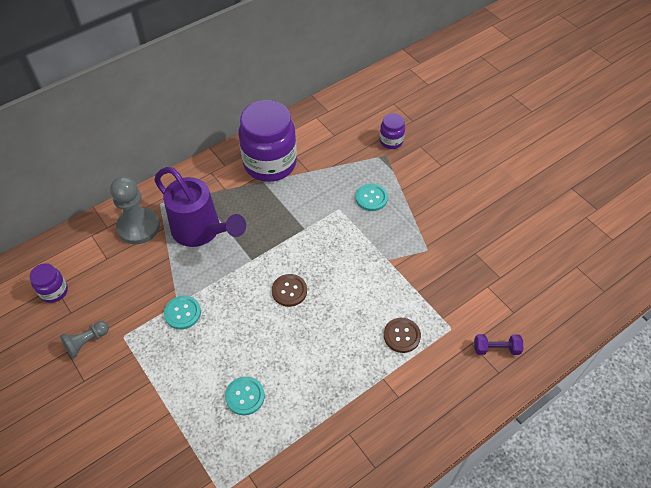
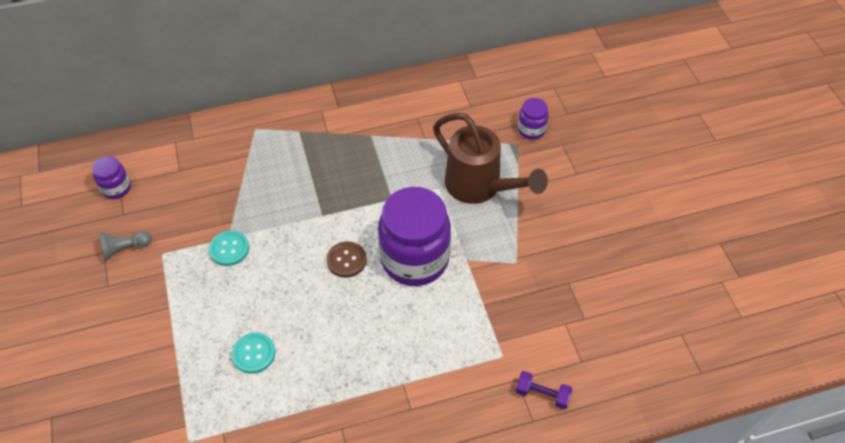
camera: 20 degrees right, 0 degrees up
grey pawn [110,176,160,244] -> none
purple watering can [154,167,246,247] -> none
purple jar [239,100,297,182] -> purple jar moved to [378,187,451,286]
turquoise button [356,184,388,211] -> brown watering can [433,113,548,204]
brown button [384,318,421,353] -> none

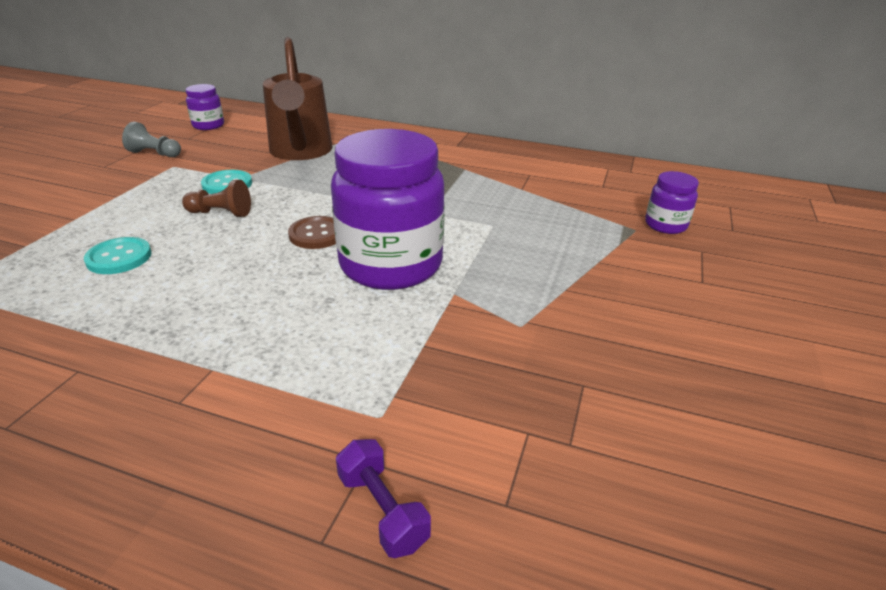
camera: 35 degrees right, 20 degrees down
brown watering can [433,113,548,204] -> brown watering can moved to [263,37,333,160]
none -> brown pawn [182,180,251,217]

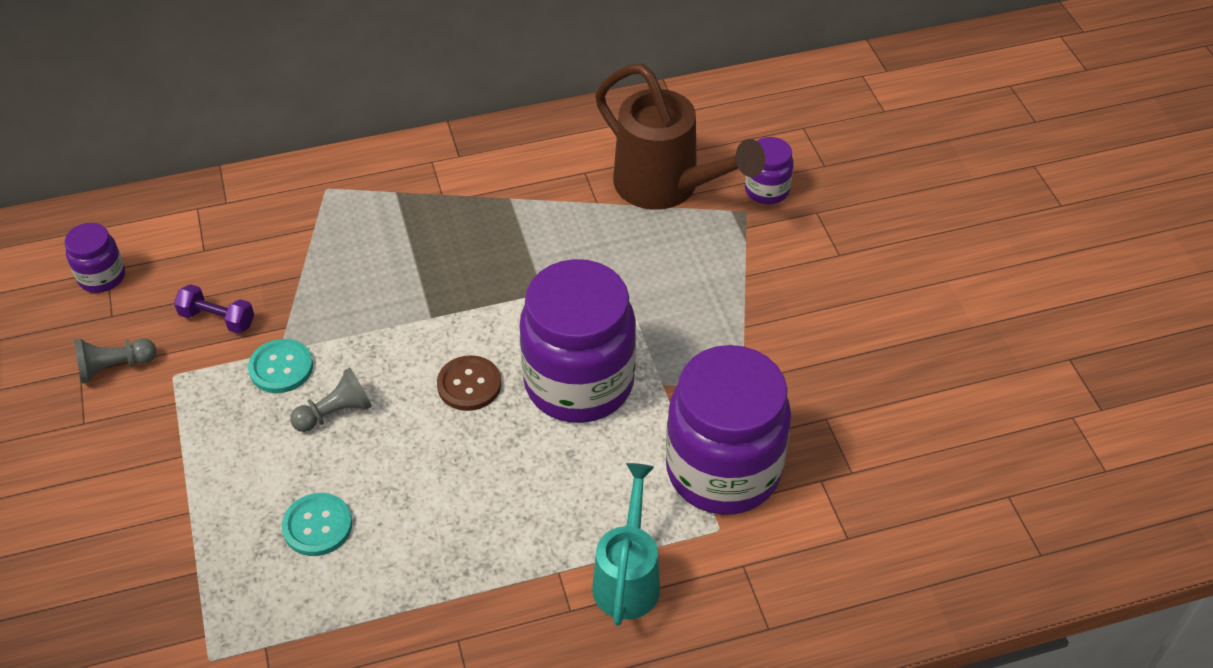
camera: 35 degrees left, 15 degrees up
brown pawn [182,180,251,217] -> grey pawn [290,368,372,432]
brown watering can [263,37,333,160] -> brown watering can moved to [595,64,765,210]
purple dumbbell [336,439,431,558] -> purple dumbbell moved to [174,284,254,334]
none -> turquoise watering can [592,463,660,626]
none -> purple jar [666,345,791,515]

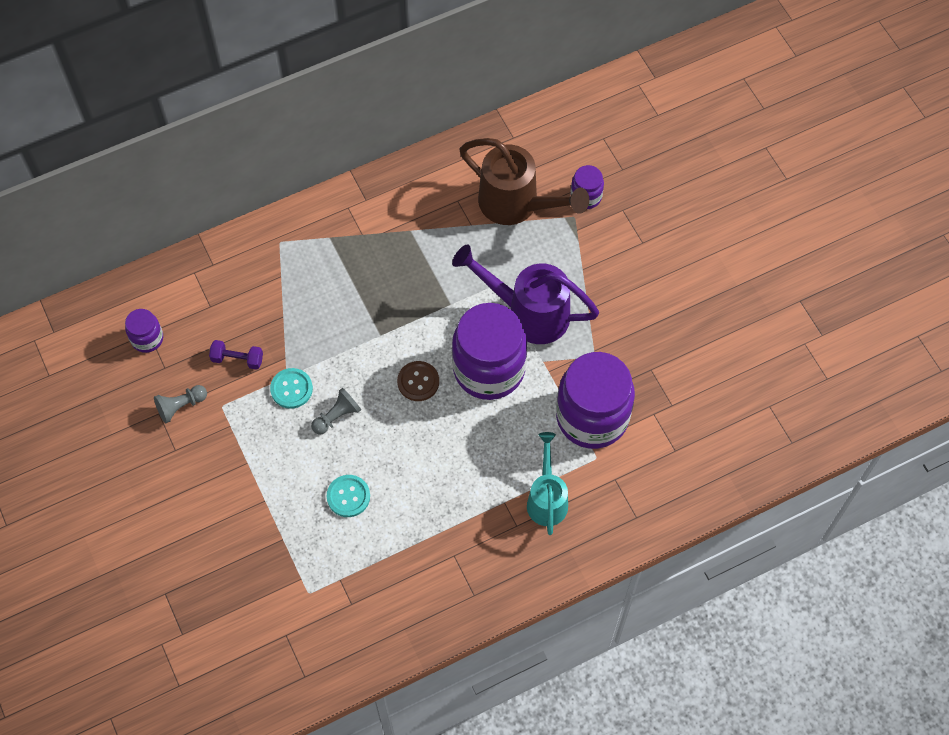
camera: 10 degrees left, 15 degrees up
none -> purple watering can [452,245,599,344]

